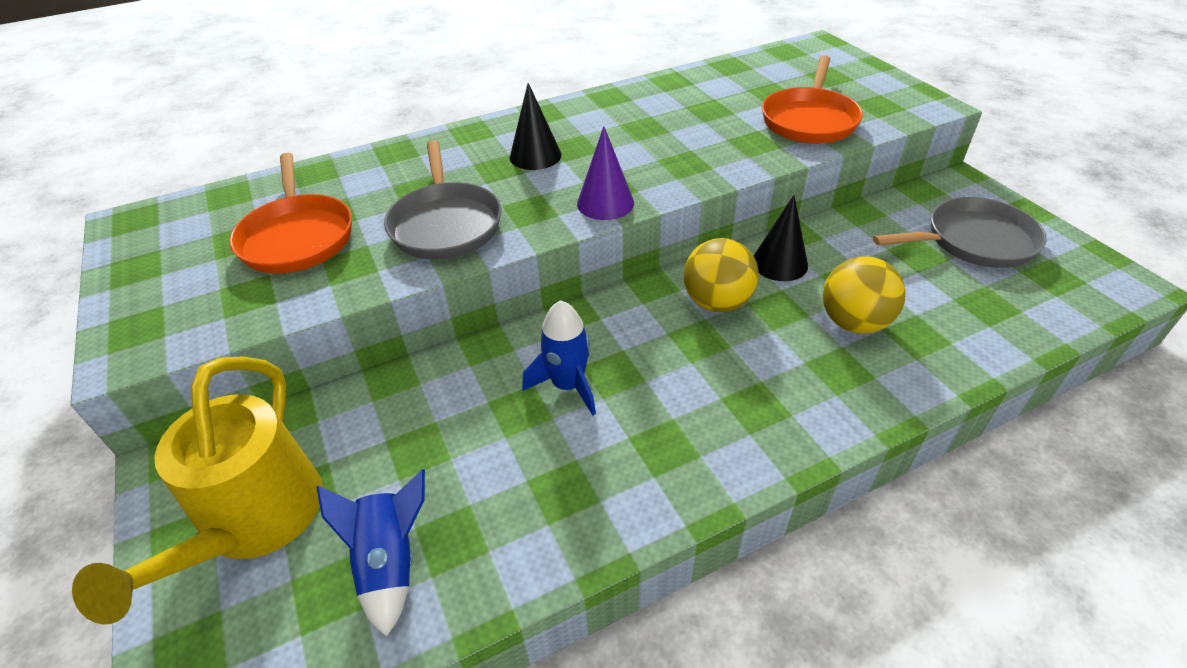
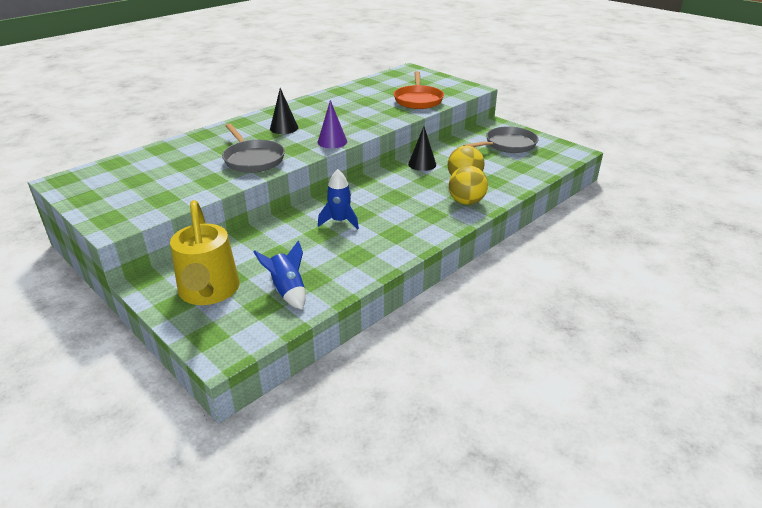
camera: 20 degrees left, 10 degrees down
orange pan [229,153,352,273] -> none
yellow ball [683,238,759,312] -> yellow ball moved to [449,166,488,205]

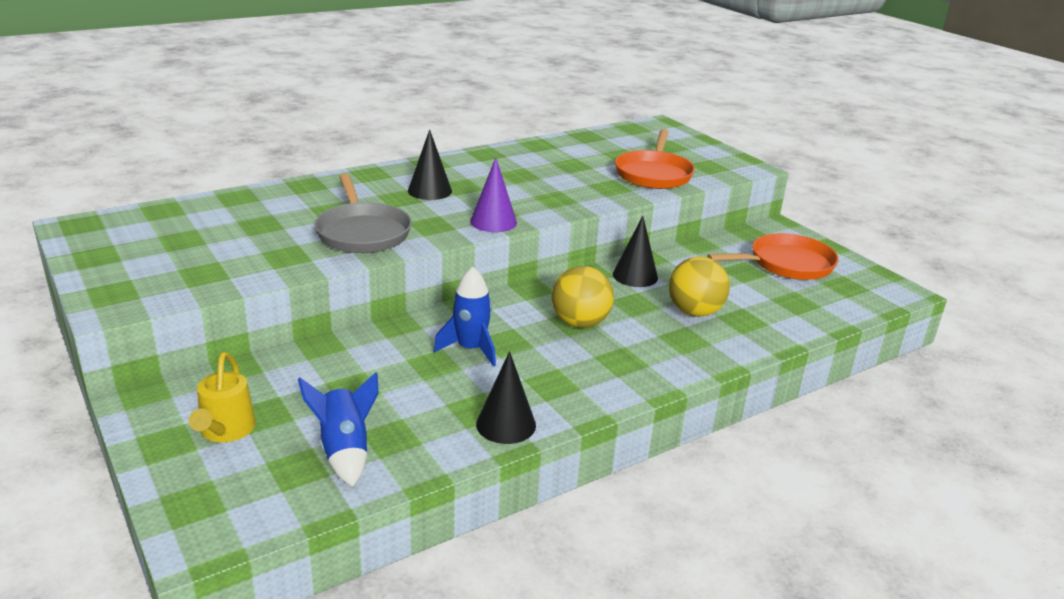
camera: 10 degrees right, 5 degrees down
yellow watering can [170,200,240,305] -> yellow watering can [189,352,256,442], size x0.55
yellow ball [449,166,488,205] -> yellow ball moved to [551,266,614,328]
grey pan [463,126,538,153] -> orange pan [707,233,839,280]
none -> black cone [476,351,536,444]

